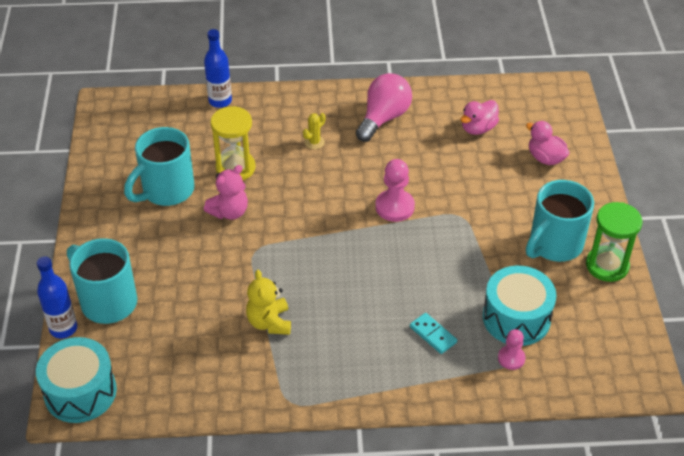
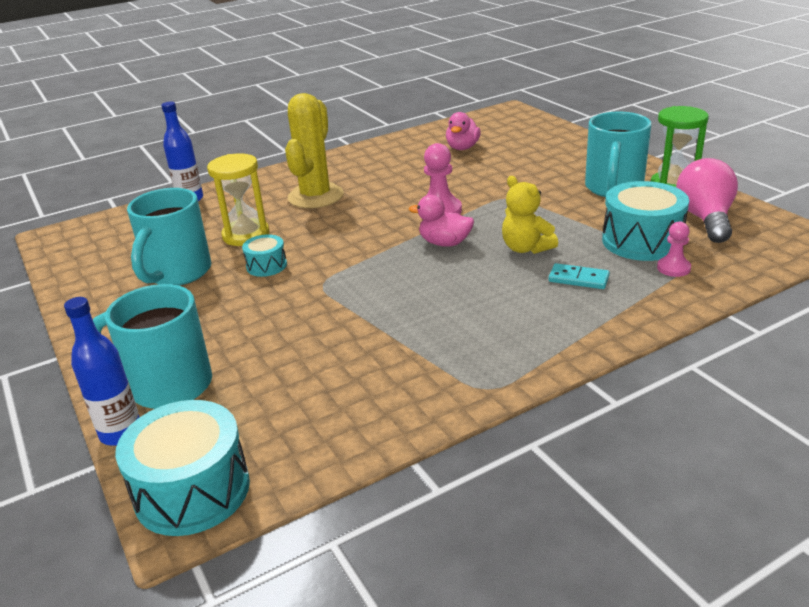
camera: 25 degrees left, 15 degrees down
pink teddy bear [204,165,248,220] -> turquoise drum [242,234,287,277]
yellow teddy bear [246,270,291,335] -> yellow teddy bear moved to [502,176,558,254]
yellow cactus [303,113,326,149] -> yellow cactus [285,93,344,208], size x2.50
pink light bulb [356,73,412,142] -> pink light bulb moved to [676,158,738,243]
pink duck [526,121,569,165] -> pink duck moved to [409,195,474,247]

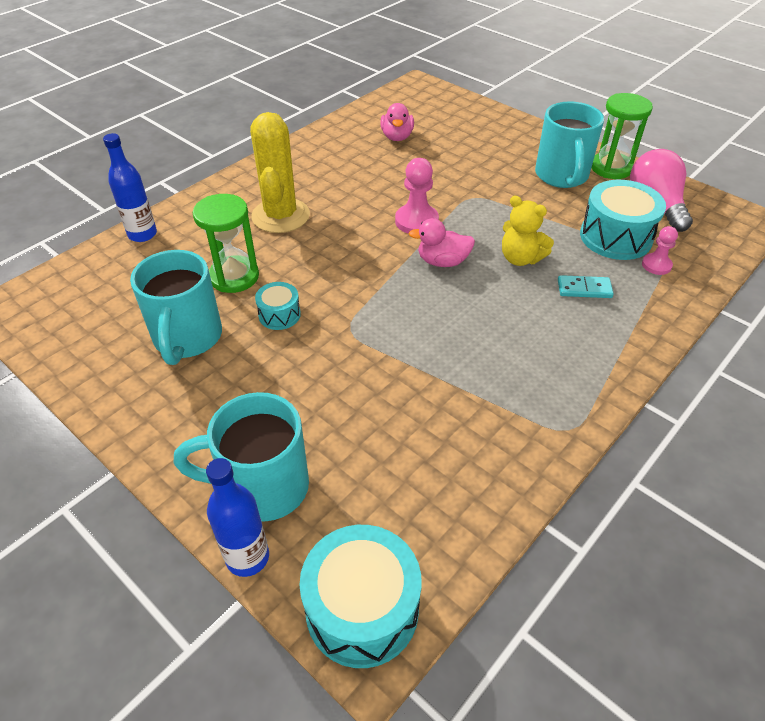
camera: 20 degrees left, 15 degrees up
yellow hourglass [207,153,270,246] -> green hourglass [193,194,259,293]

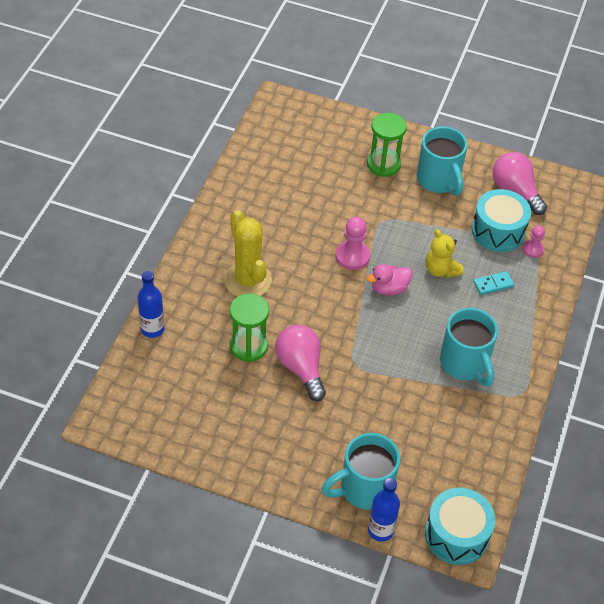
camera: 25 degrees left, 5 degrees up
turquoise mug [130,250,222,365] -> turquoise mug moved to [440,308,498,386]
turquoise drum [255,282,301,330] -> pink light bulb [275,325,326,401]
pink duck [380,103,414,141] -> none
yellow teddy bear [502,196,554,266] -> yellow teddy bear turned 45 degrees clockwise [426,229,464,278]
green hourglass [591,93,653,179] -> green hourglass moved to [367,113,407,177]

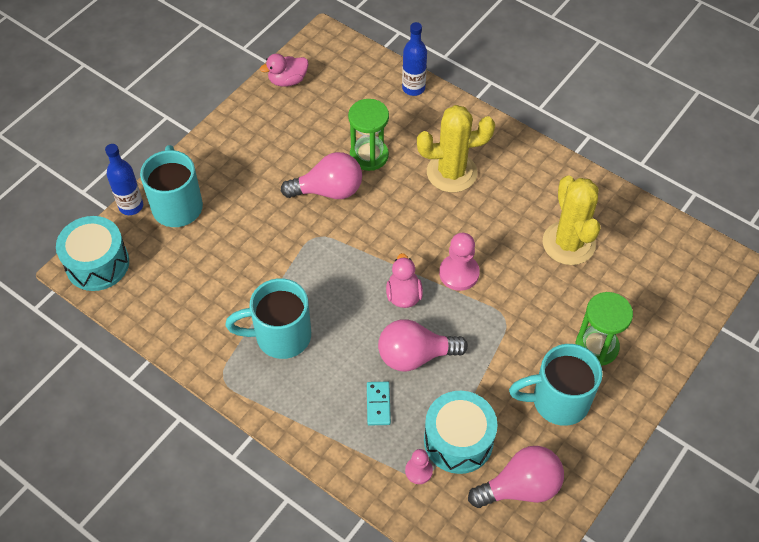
camera: 110 degrees right, 5 degrees up
yellow teddy bear [426,229,464,278] -> pink light bulb [378,319,468,372]
none -> pink duck [260,54,308,87]
none -> yellow cactus [543,176,600,265]

